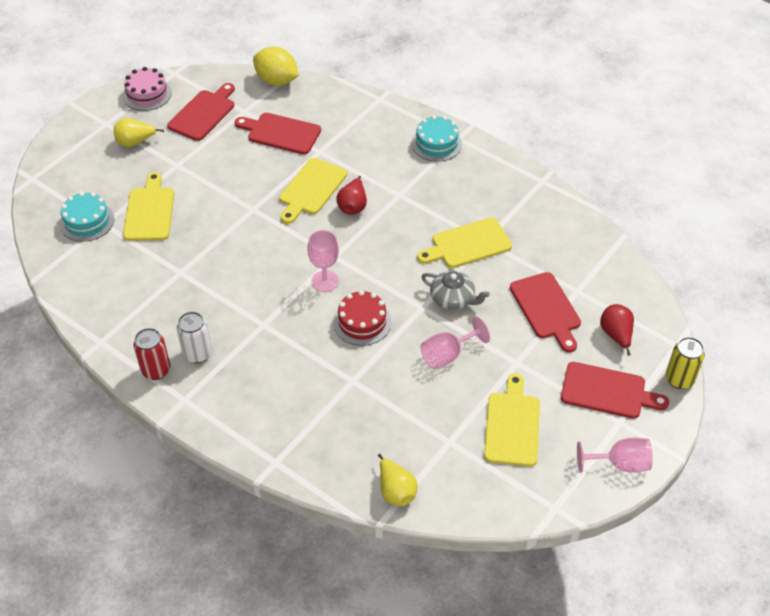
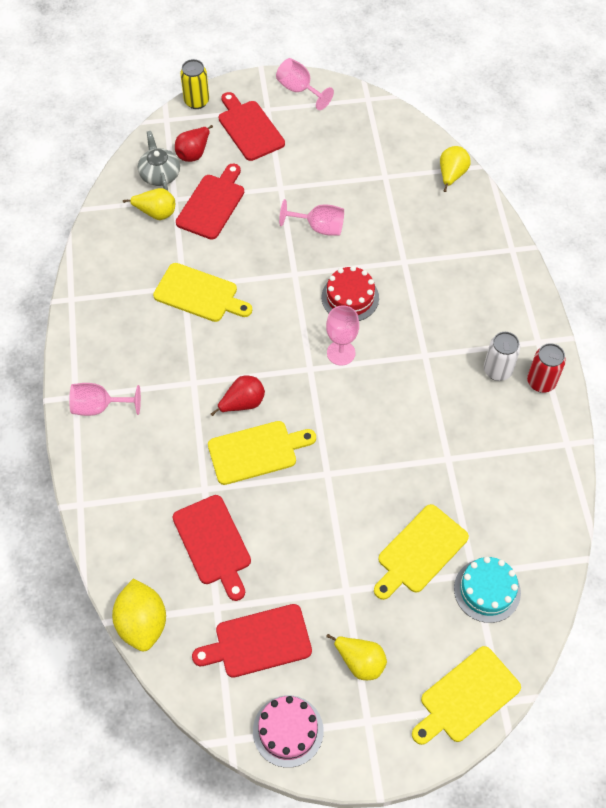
camera: 135 degrees left, 10 degrees up
turquoise cake [412,115,462,162] -> pink goblet [69,383,141,416]
grey teapot [422,270,490,310] -> grey teapot moved to [138,131,180,191]
yellow cutting board [484,373,540,467] -> yellow cutting board moved to [412,646,521,745]
none -> yellow pear [123,188,175,220]

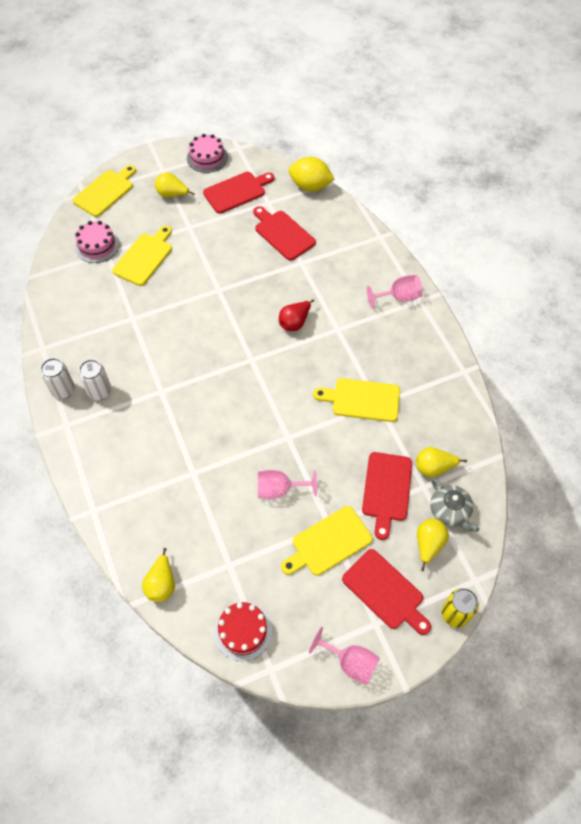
camera: 165 degrees right, 0 degrees up
yellow lemon [112,579,166,651] -> yellow lemon turned 45 degrees counterclockwise [289,157,335,191]
red pear [175,125,213,162] -> yellow pear [417,519,449,571]
yellow cutting board [208,421,316,485] -> yellow cutting board moved to [281,506,373,576]
red cake [322,266,379,321] -> red cake moved to [214,602,272,661]
pink goblet [326,306,359,365] -> none
turquoise cake [454,557,521,623] -> pink cake [75,221,120,263]
red can [527,343,566,393] -> white can [41,358,75,399]

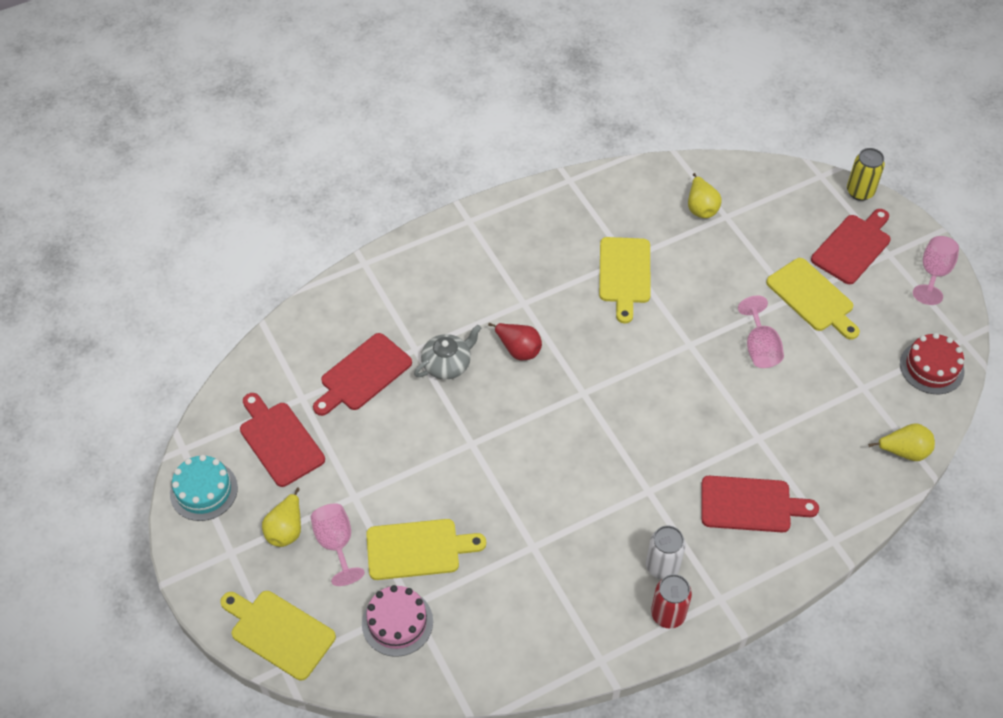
camera: 95 degrees left, 5 degrees down
white can [41,358,75,399] -> red can [651,574,692,629]
yellow cutting board [112,226,172,286] -> yellow cutting board turned 150 degrees clockwise [366,519,486,580]
pink cake [187,134,228,173] -> turquoise cake [170,455,238,521]
yellow lemon [289,157,335,191] -> none
red cutting board [362,452,412,540] -> red cutting board moved to [701,476,819,532]
pink goblet [367,275,422,308] -> pink goblet moved to [311,503,365,586]
yellow pear [417,519,449,571] -> none
grey teapot [430,478,480,532] -> grey teapot moved to [414,325,481,379]

